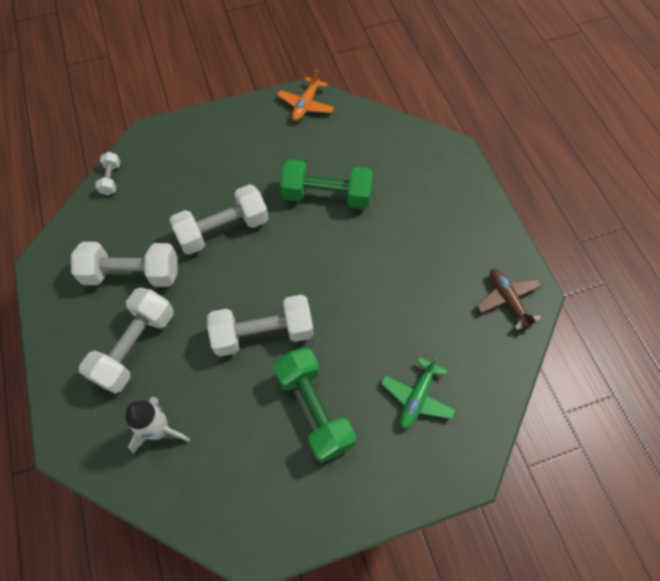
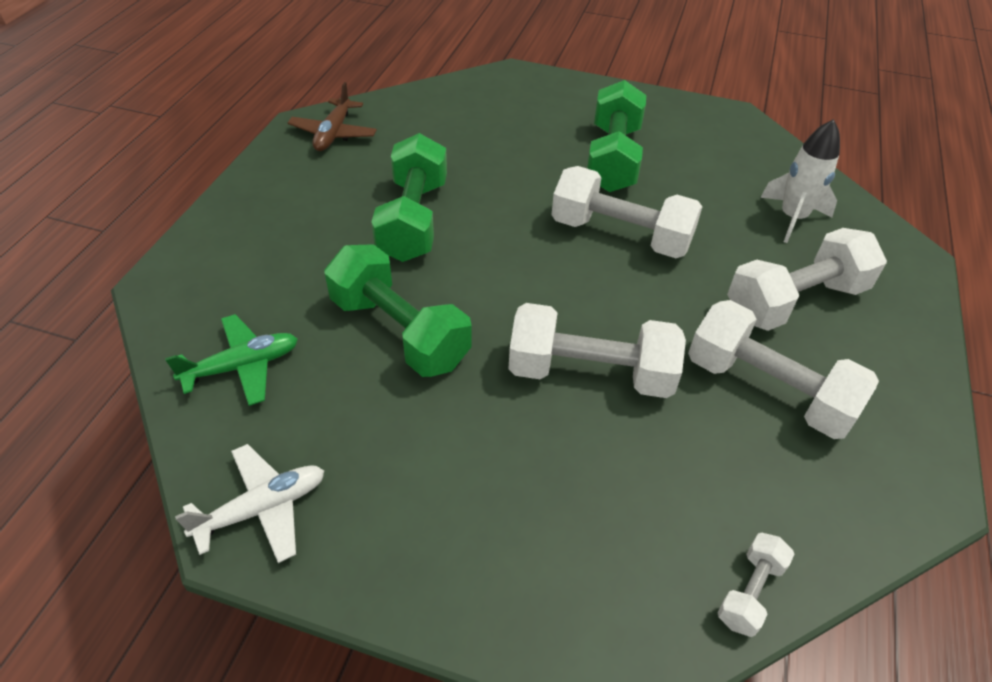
camera: 145 degrees left, 15 degrees down
orange plane [277,69,334,121] -> white plane [175,444,324,563]
green plane [381,355,456,429] -> green plane moved to [165,314,298,406]
none -> green dumbbell [371,133,447,262]

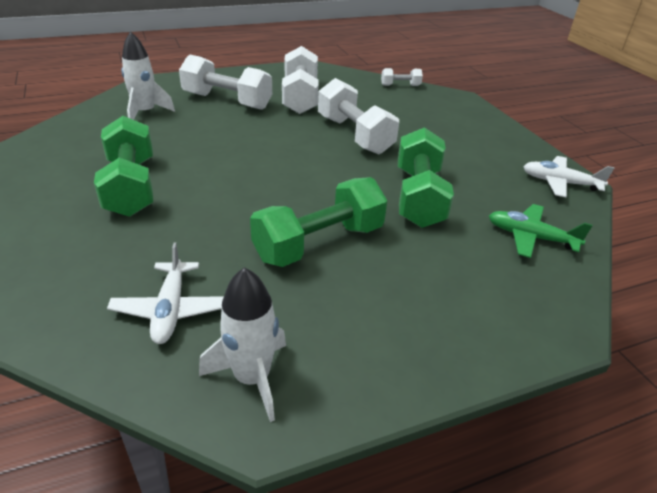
camera: 130 degrees left, 10 degrees down
brown plane [288,82,377,151] -> white rocket [199,267,286,422]
white dumbbell [551,166,702,258] -> none
green dumbbell [587,80,646,192] -> green dumbbell turned 75 degrees counterclockwise [94,116,153,217]
none -> white plane [107,243,224,344]

